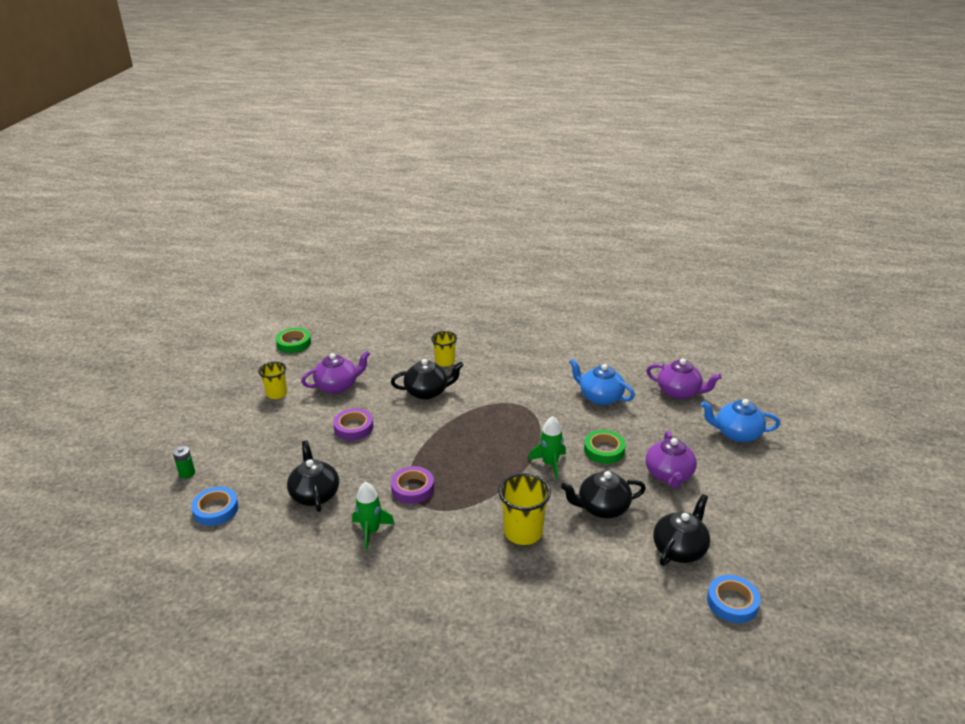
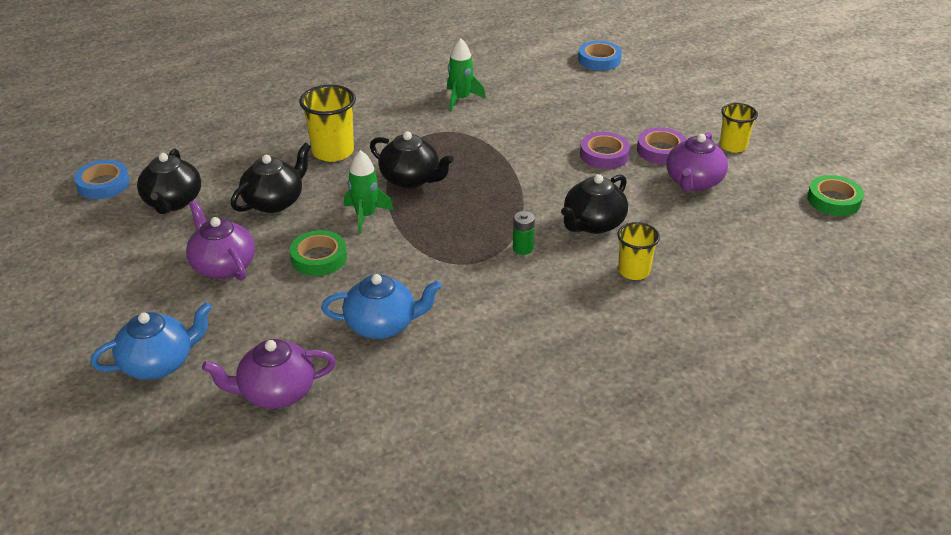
camera: 140 degrees right, 5 degrees up
green battery [173,446,195,479] -> green battery moved to [513,211,535,255]
black teapot [287,440,339,512] -> black teapot moved to [370,131,454,188]
purple tape [391,466,434,504] -> purple tape moved to [637,127,687,164]

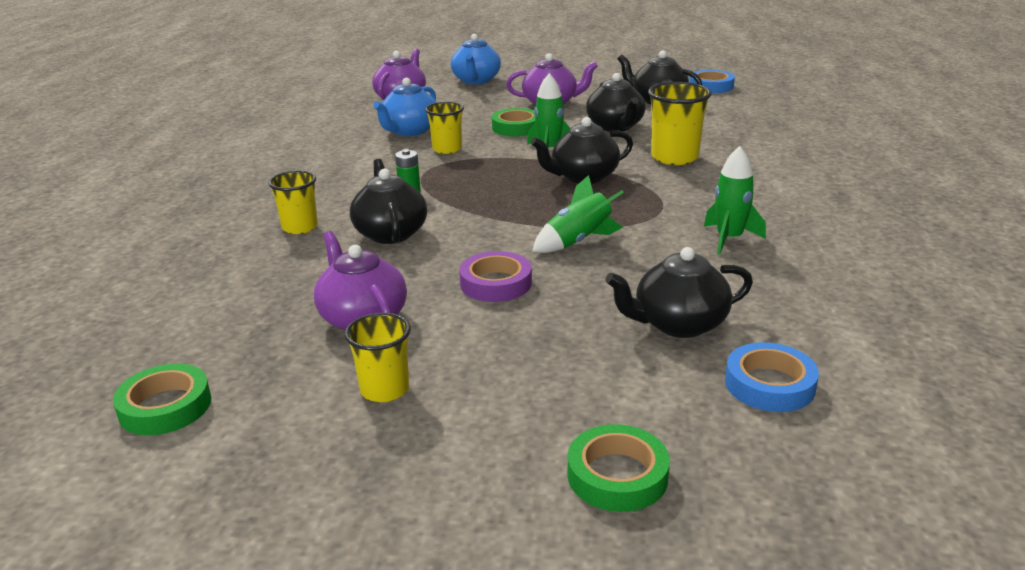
camera: 125 degrees right, 10 degrees down
purple tape [637,127,687,164] -> none
none -> yellow cup [425,102,464,154]
none -> green rocket [532,175,624,253]
none -> green tape [568,424,670,512]
none -> black teapot [606,247,753,338]

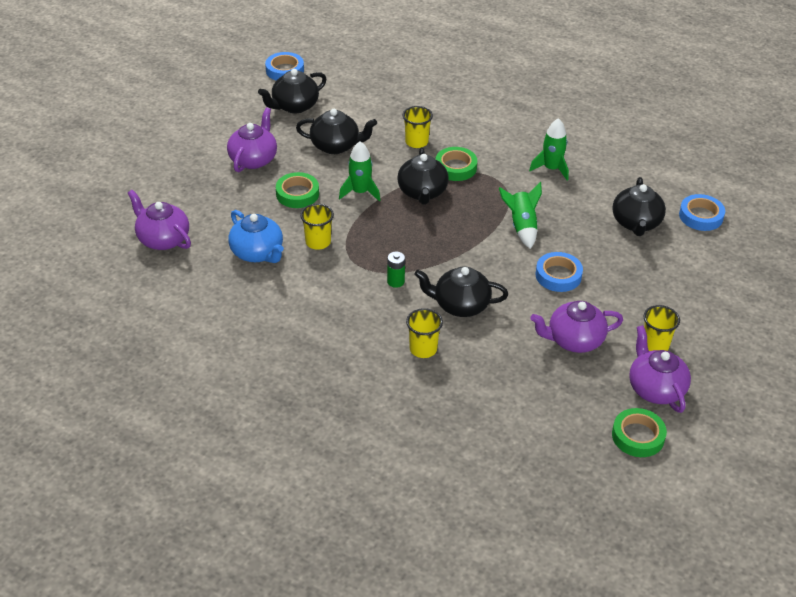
camera: 70 degrees left, 15 degrees up
blue teapot [451,34,501,84] -> none
purple tape [459,251,532,302] -> blue tape [536,252,583,292]
green tape [568,424,670,512] -> green tape moved to [435,147,477,181]
yellow cup [648,82,712,165] -> yellow cup [403,106,433,148], size x0.65
none -> purple teapot [629,325,691,413]

